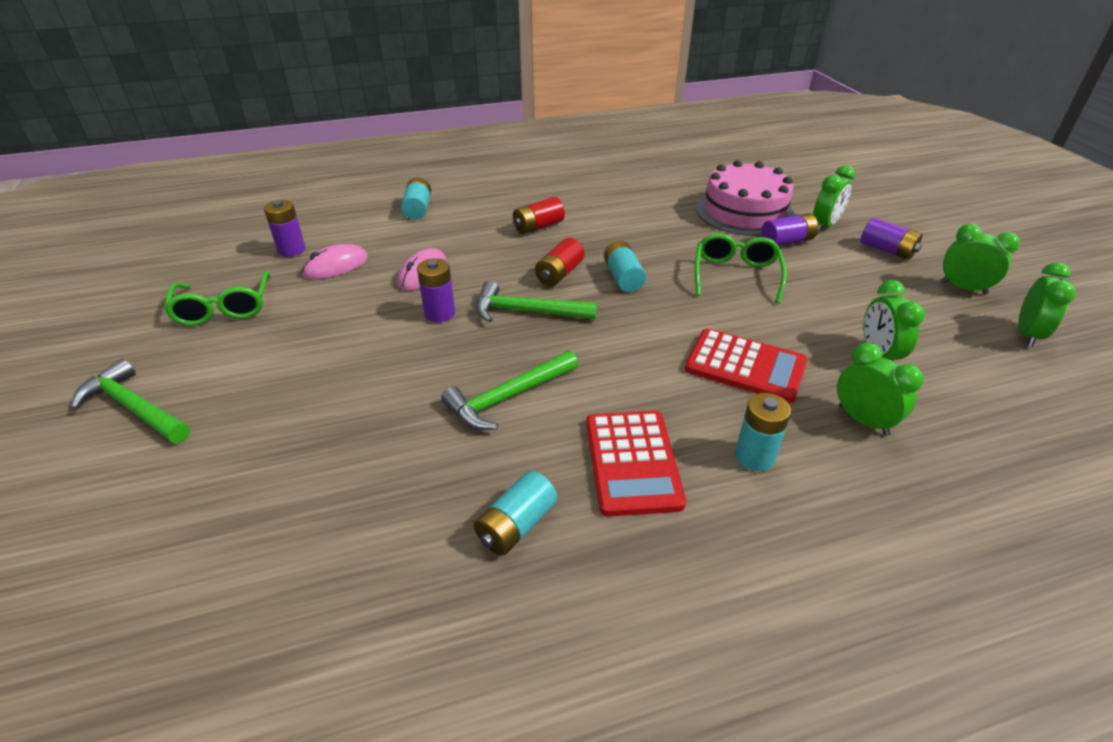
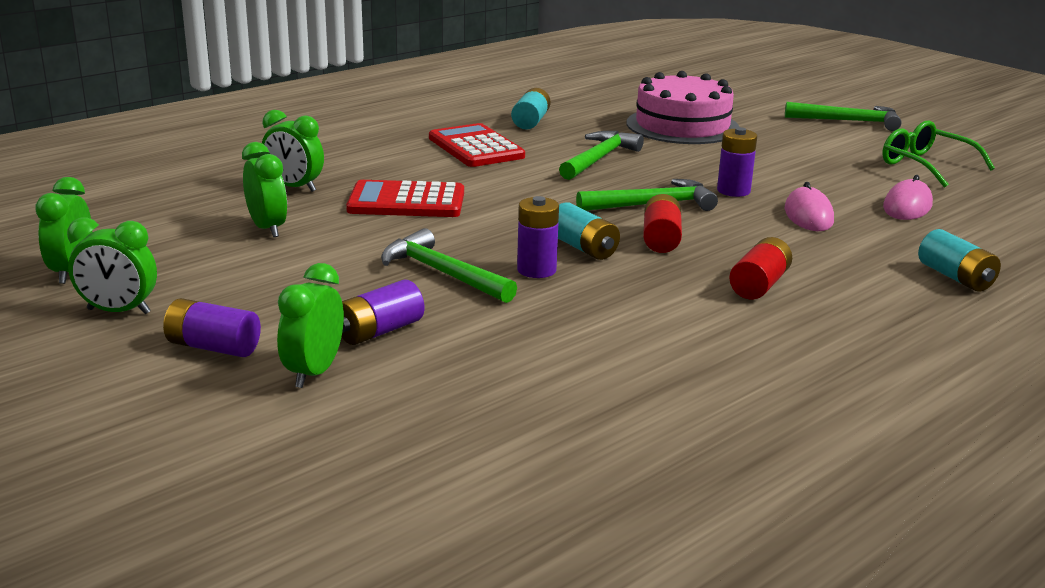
camera: 155 degrees right, 15 degrees down
purple battery [264,200,305,257] -> purple battery moved to [517,196,559,278]
green glasses [695,234,787,304] -> green hammer [381,228,517,303]
pink cake [696,160,795,236] -> pink cake moved to [627,71,739,144]
turquoise battery [735,393,791,471] -> none

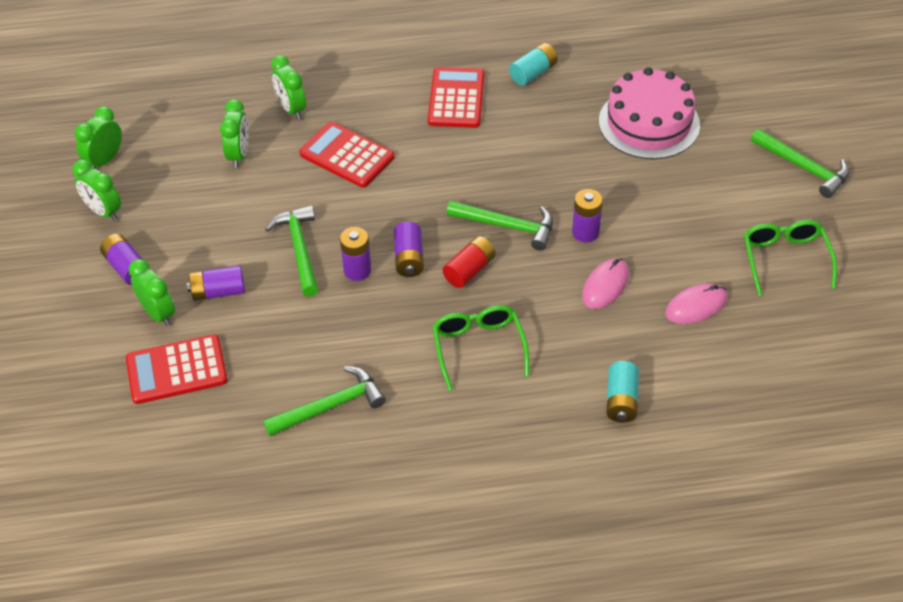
camera: 35 degrees right, 25 degrees up
green clock [277,263,344,388] -> green clock turned 90 degrees clockwise [129,259,175,326]
turquoise battery [558,202,620,260] -> purple battery [394,222,424,277]
green hammer [559,131,644,180] -> green hammer moved to [263,366,386,436]
red battery [729,237,792,299] -> green glasses [432,305,529,391]
none -> red calculator [126,334,228,404]

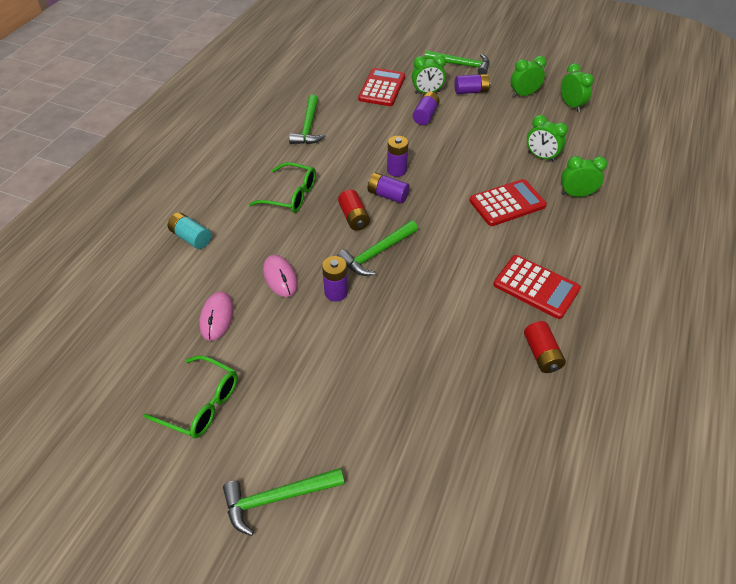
camera: 120 degrees right, 0 degrees up
green hammer [265,205,319,297] -> green hammer moved to [424,50,489,74]
turquoise battery [509,43,558,86] -> red battery [524,321,566,373]
pink cake [599,67,700,159] -> none

